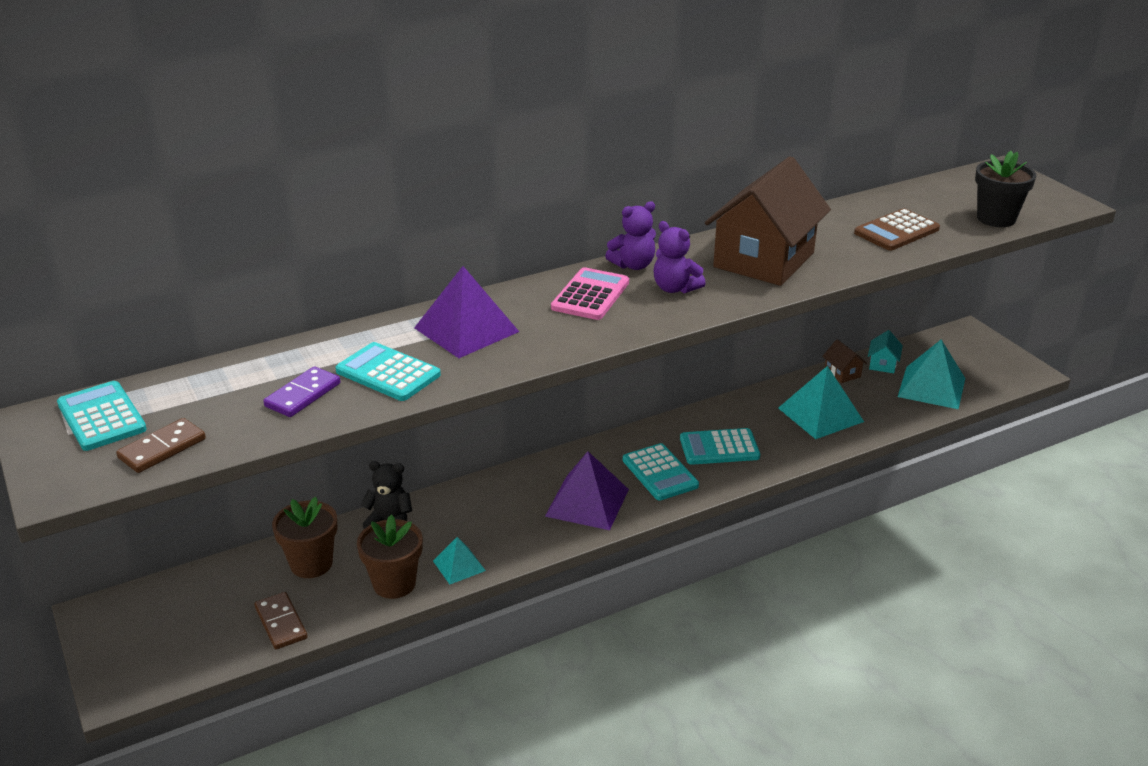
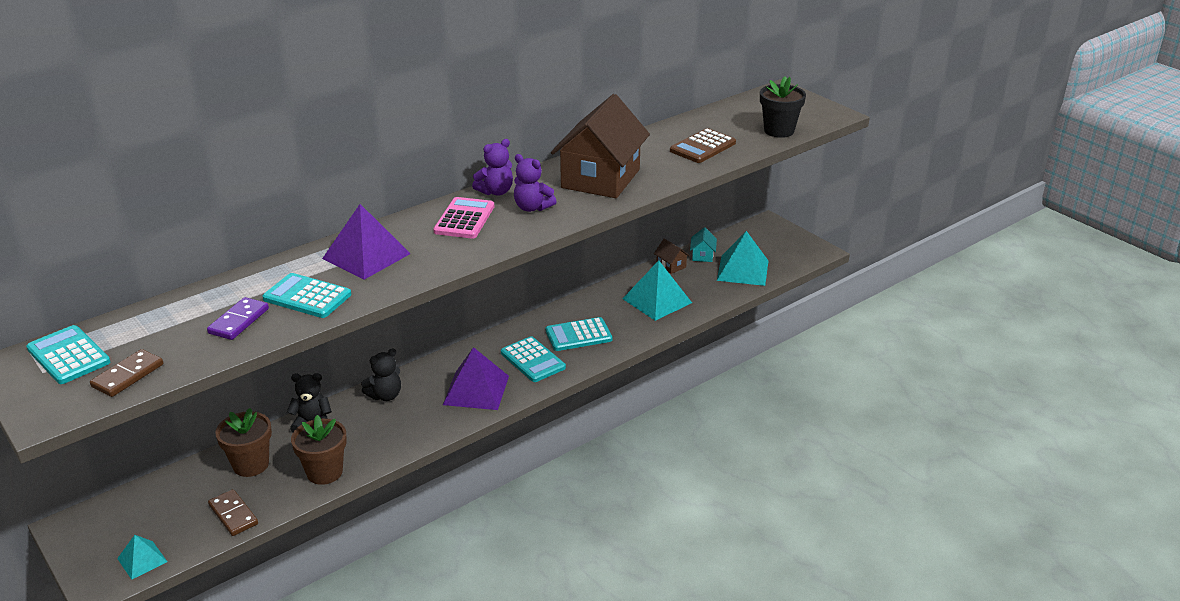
camera: 10 degrees left, 0 degrees up
turquoise pyramid [433,537,486,585] -> turquoise pyramid moved to [117,535,167,580]
none -> black teddy bear [361,348,401,401]

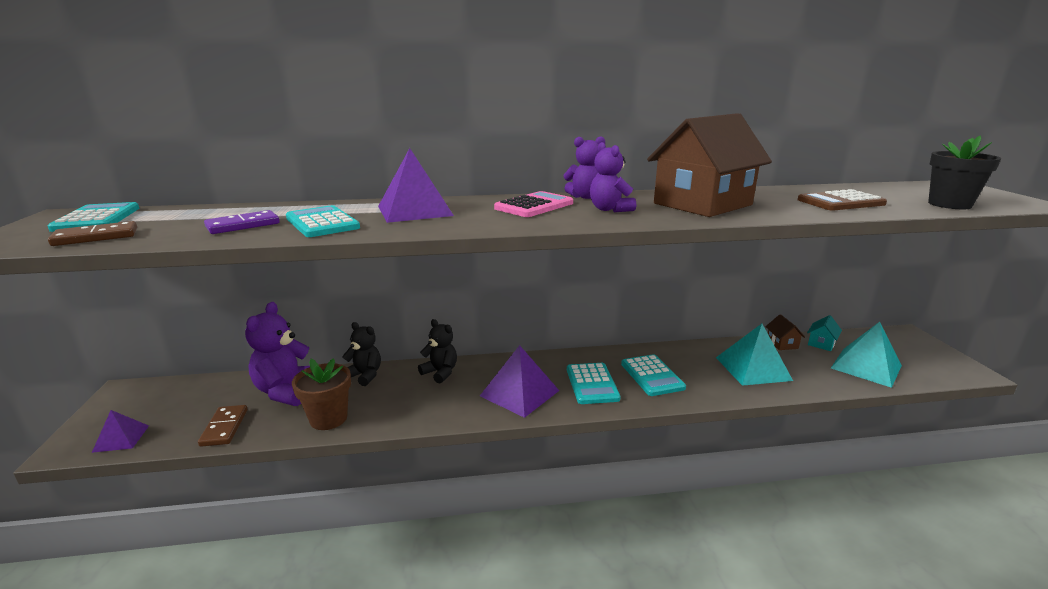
camera: 30 degrees right, 10 degrees down
turquoise pyramid [117,535,167,580] -> purple pyramid [92,410,149,453]
brown flower pot [215,408,272,477] -> purple teddy bear [245,302,310,406]
black teddy bear [361,348,401,401] -> black teddy bear turned 135 degrees counterclockwise [418,319,457,383]
turquoise calculator [546,317,612,351] -> turquoise calculator turned 120 degrees counterclockwise [621,354,686,396]

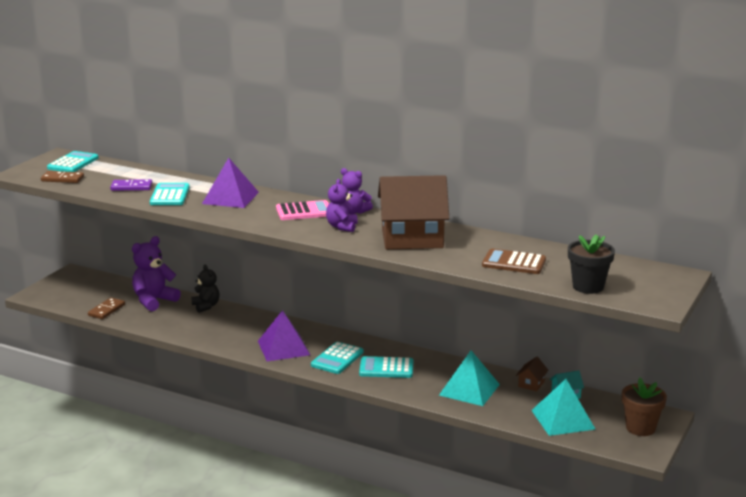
camera: 35 degrees right, 0 degrees up
purple pyramid [92,410,149,453] -> none
brown flower pot [292,358,351,430] -> brown flower pot moved to [622,378,667,436]
black teddy bear [418,319,457,383] -> none
turquoise calculator [621,354,686,396] -> turquoise calculator turned 75 degrees clockwise [359,356,413,378]

